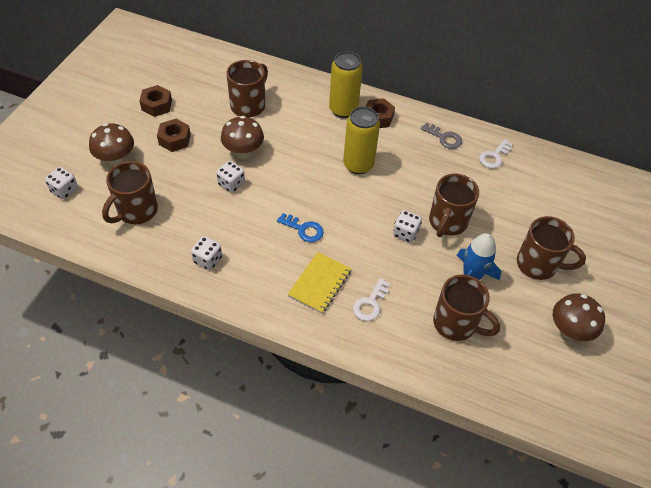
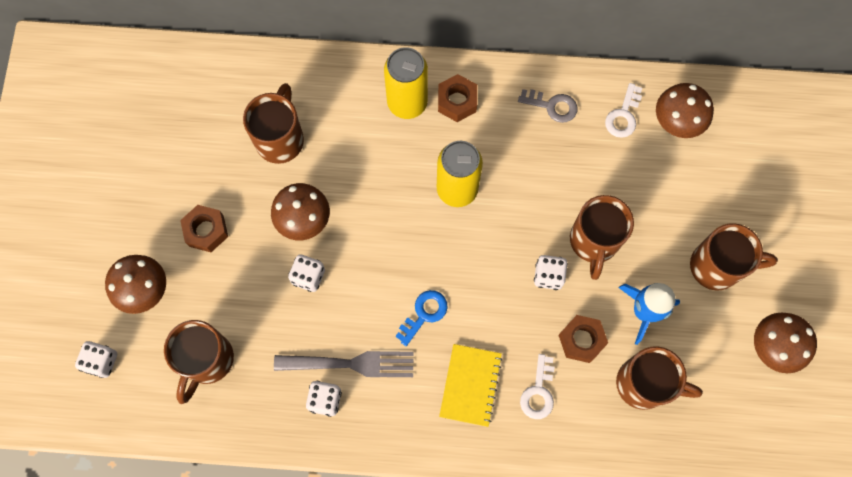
camera: 15 degrees left, 20 degrees up
brown nut [139,85,172,117] -> brown nut moved to [558,315,608,363]
blue key [277,213,324,242] -> blue key turned 60 degrees counterclockwise [395,290,448,346]
none -> grey fork [274,351,414,377]
none -> brown mushroom [656,83,714,138]

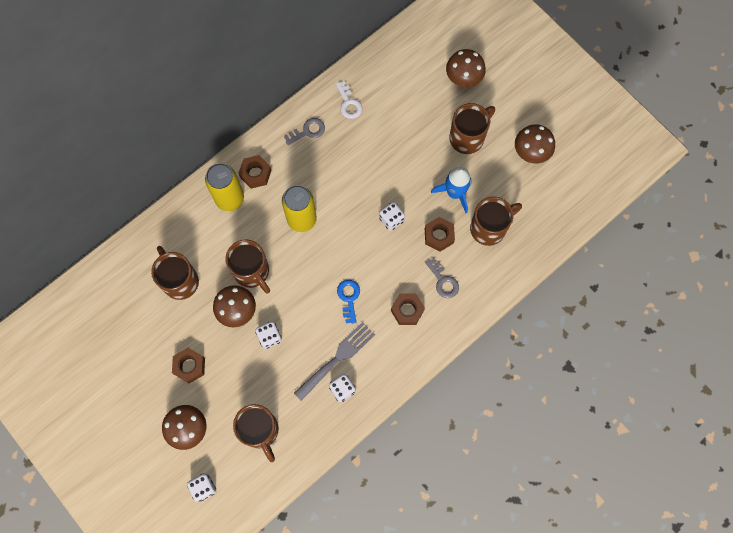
camera: 45 degrees left, 0 degrees up
yellow notebook [439,344,503,427] -> brown nut [391,294,425,325]
white key [520,354,554,419] -> grey key [425,258,459,298]
brown mug [570,195,634,280] -> brown mug moved to [225,239,270,294]
brown mushroom [656,83,714,138] -> brown mushroom moved to [446,49,486,87]

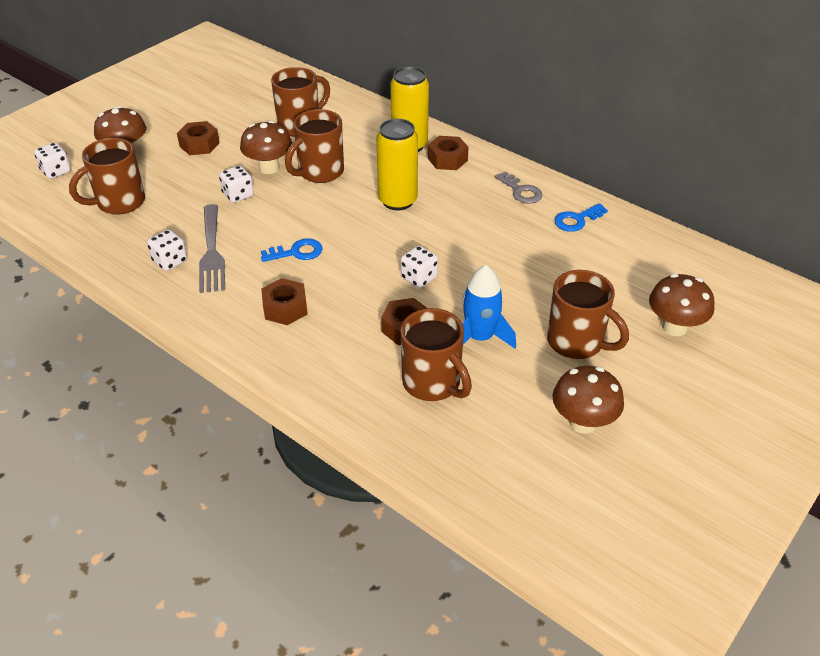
camera: 80 degrees right, 30 degrees down
grey fork [294,322,375,401] -> grey fork turned 45 degrees clockwise [199,204,225,293]
white key [336,81,362,119] -> blue key [554,203,608,232]
grey key [425,258,459,298] -> none

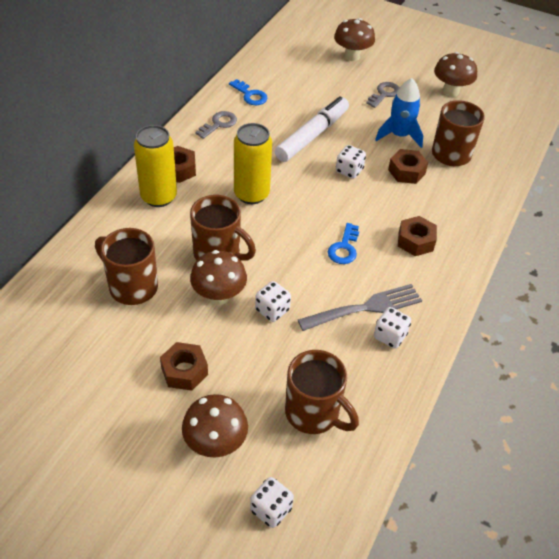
camera: 105 degrees left, 5 degrees up
blue key [261,239,322,262] -> blue key turned 135 degrees counterclockwise [328,223,359,264]
brown mug [547,270,629,359] -> grey key [366,82,400,108]
none -> white marker [275,96,349,162]

